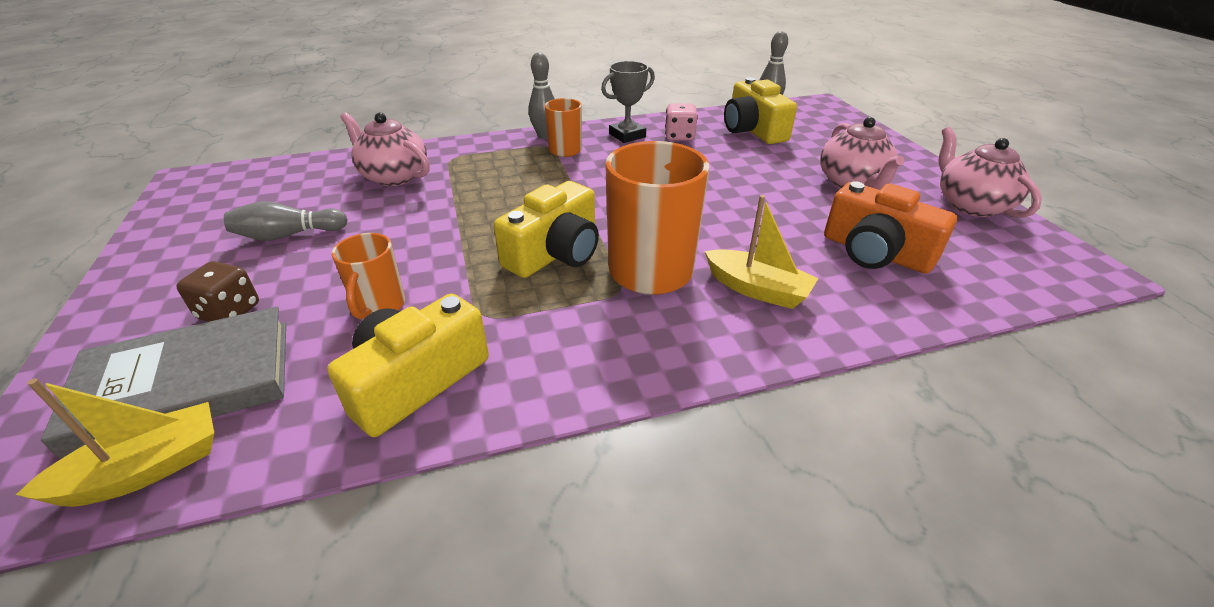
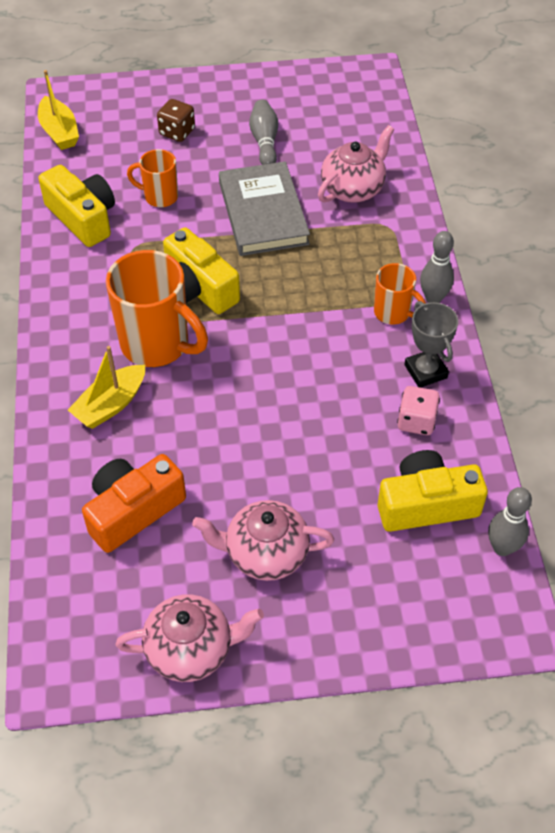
camera: 100 degrees right, 15 degrees up
grey book [41,307,286,458] -> grey book moved to [219,161,310,256]

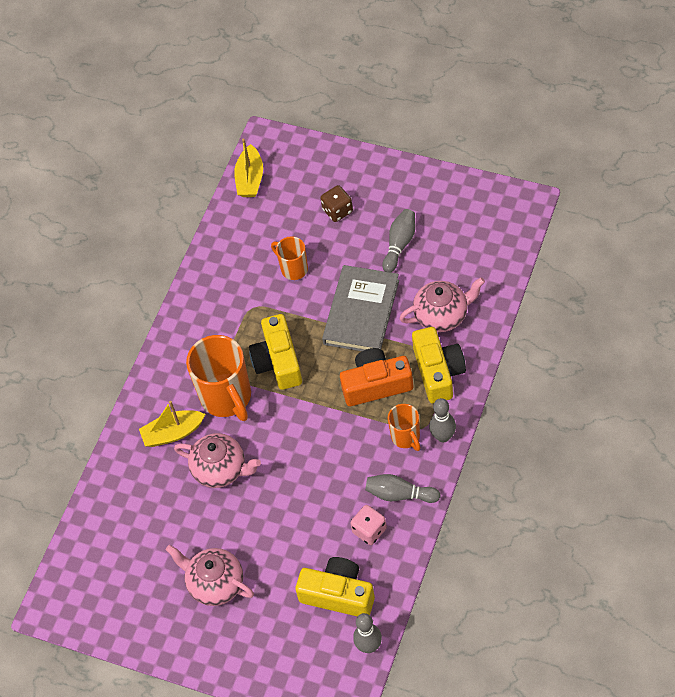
camera: 35 degrees right, 5 degrees up
yellow camera [38,165,115,247] -> yellow camera moved to [412,327,466,404]
orange camera [82,454,186,553] -> orange camera moved to [340,348,413,406]
pink teapot [115,594,264,682] -> pink teapot moved to [174,433,261,488]
grey trophy [404,301,458,388] -> grey bowling pin [365,474,441,503]

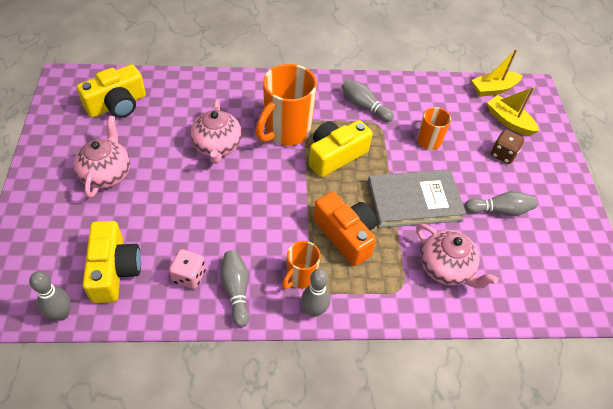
camera: 55 degrees right, 5 degrees down
yellow boat [139,401,205,447] -> yellow boat moved to [487,87,539,136]
yellow camera [412,327,466,404] -> yellow camera moved to [76,64,146,118]
none -> grey bowling pin [341,79,394,122]

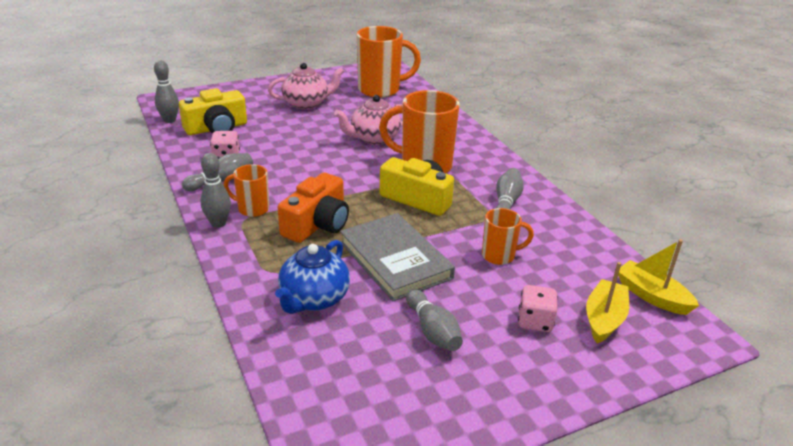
camera: 70 degrees right, 20 degrees down
yellow camera [76,64,146,118] -> orange mug [357,26,421,98]
pink teapot [416,224,498,289] -> blue teapot [275,240,350,314]
brown dice [491,129,524,164] -> pink dice [518,285,558,332]

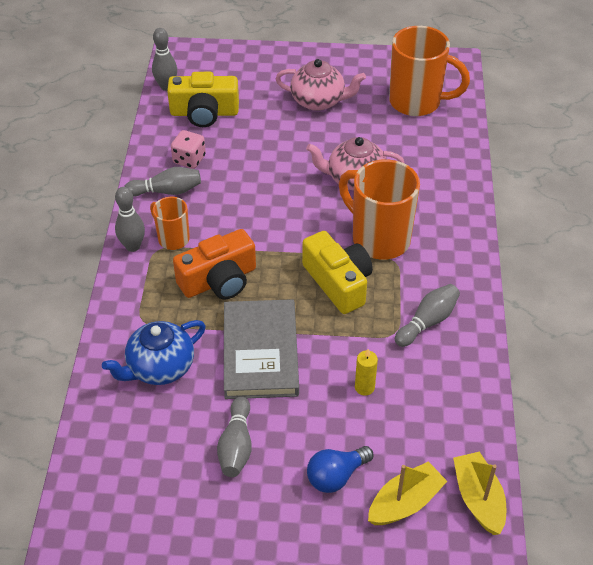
camera: 30 degrees right, 15 degrees up
orange mug [482,208,534,265] -> yellow candle [355,349,378,395]
pink dice [518,285,558,332] -> blue light bulb [307,446,373,493]

